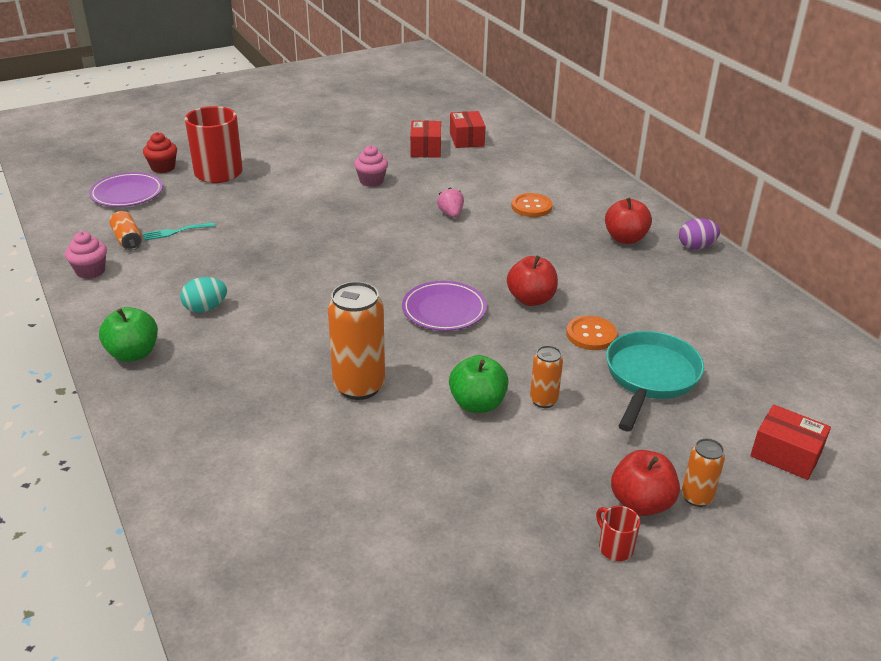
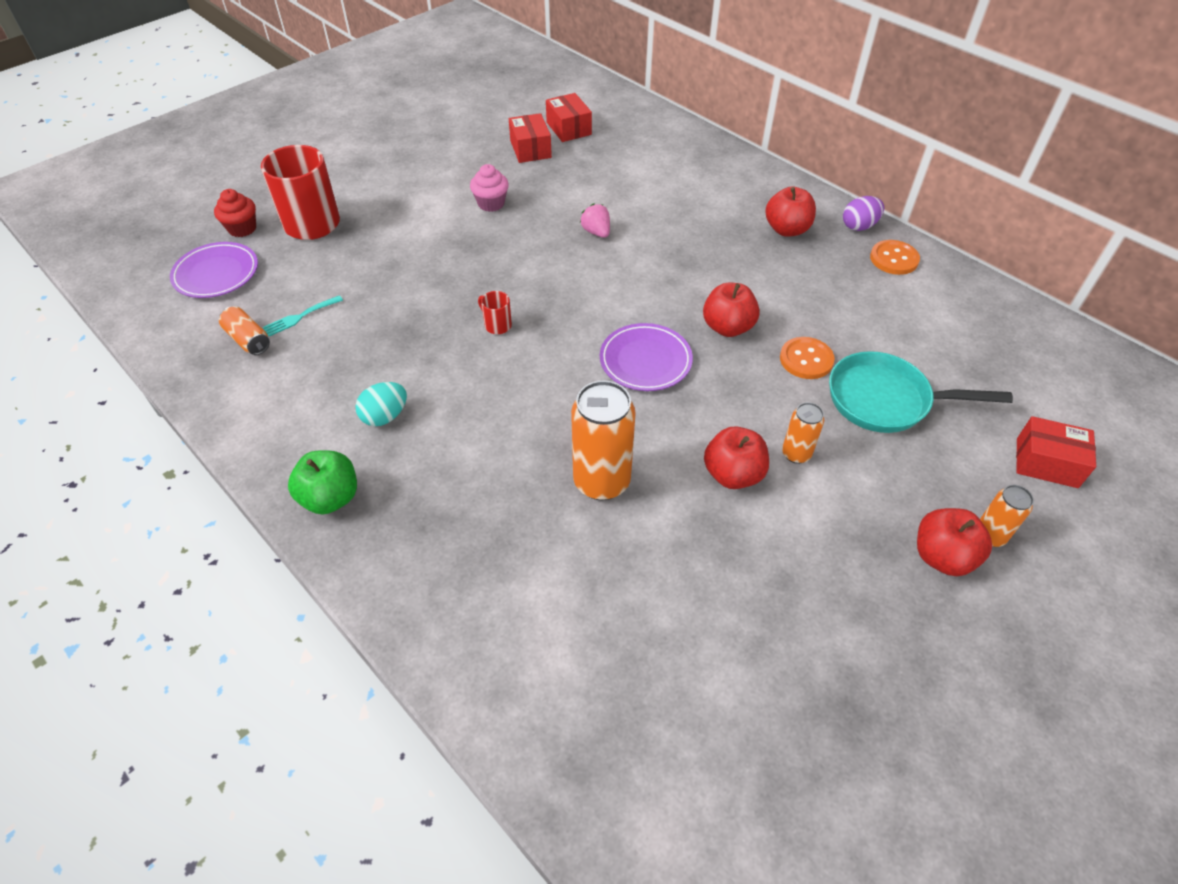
camera: 15 degrees left, 15 degrees up
pink cupcake [65,231,107,279] -> none
green apple [449,355,509,413] -> red apple [704,426,769,489]
orange button [511,193,553,217] -> orange button moved to [870,240,920,275]
red mug [596,506,640,561] -> red mug moved to [478,291,512,334]
turquoise pan [606,331,704,431] -> turquoise pan turned 90 degrees counterclockwise [829,351,1013,433]

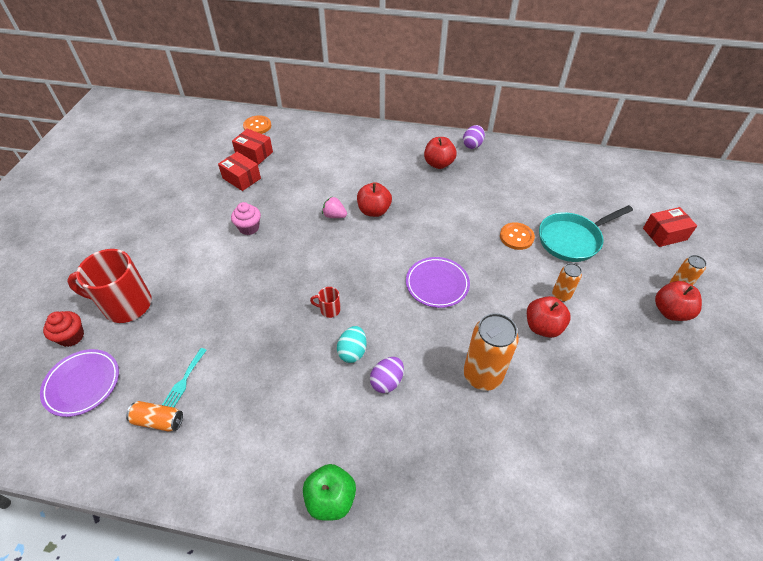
camera: 35 degrees left, 0 degrees up
turquoise egg [355,382,407,426] -> turquoise egg moved to [337,326,367,363]
red apple [703,283,760,337] -> red apple moved to [357,182,392,217]
orange button [870,240,920,275] -> orange button moved to [243,115,271,134]
none -> purple egg [370,357,404,393]

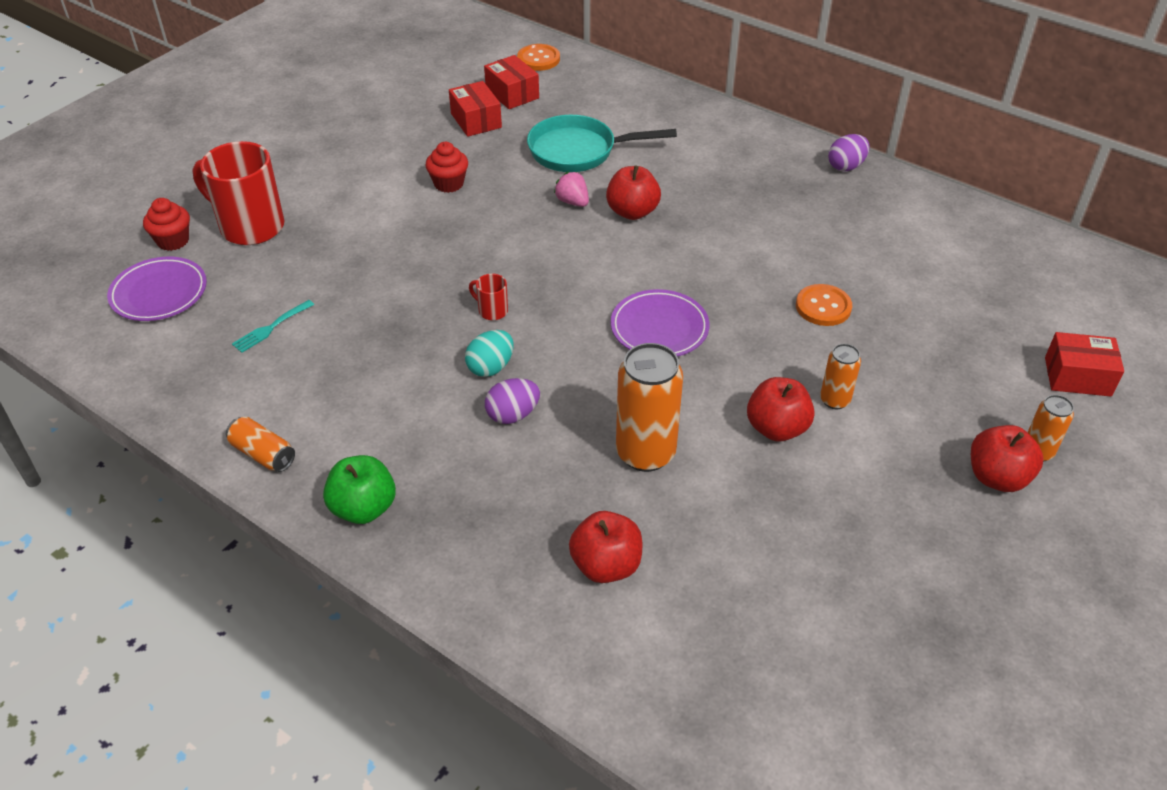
camera: 25 degrees right, 5 degrees down
orange can [126,401,183,432] -> orange can moved to [226,417,295,472]
pink cupcake [231,202,261,235] -> red cupcake [425,142,468,193]
red apple [424,137,457,169] -> red apple moved to [569,511,642,583]
turquoise pan [539,205,633,262] -> turquoise pan moved to [527,115,677,172]

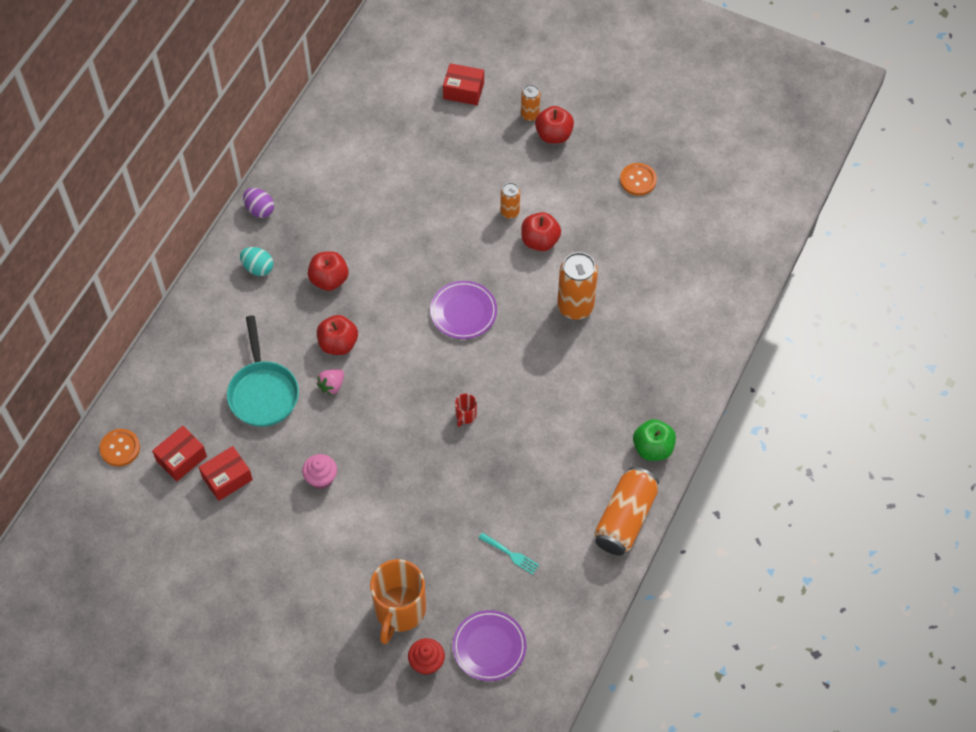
camera: 100 degrees left, 15 degrees up
red mug [193,141,284,245] -> orange mug [370,559,426,644]
orange can [226,417,295,472] -> orange can [594,467,659,555], size x1.86
red cupcake [425,142,468,193] -> pink cupcake [302,454,337,489]
turquoise egg [465,330,514,377] -> turquoise egg moved to [240,247,273,276]
purple egg [485,378,540,424] -> none
red apple [569,511,642,583] -> red apple moved to [308,251,348,291]
orange button [796,284,852,326] -> orange button moved to [620,163,657,196]
red box [1045,332,1124,397] -> red box turned 75 degrees counterclockwise [443,63,484,105]

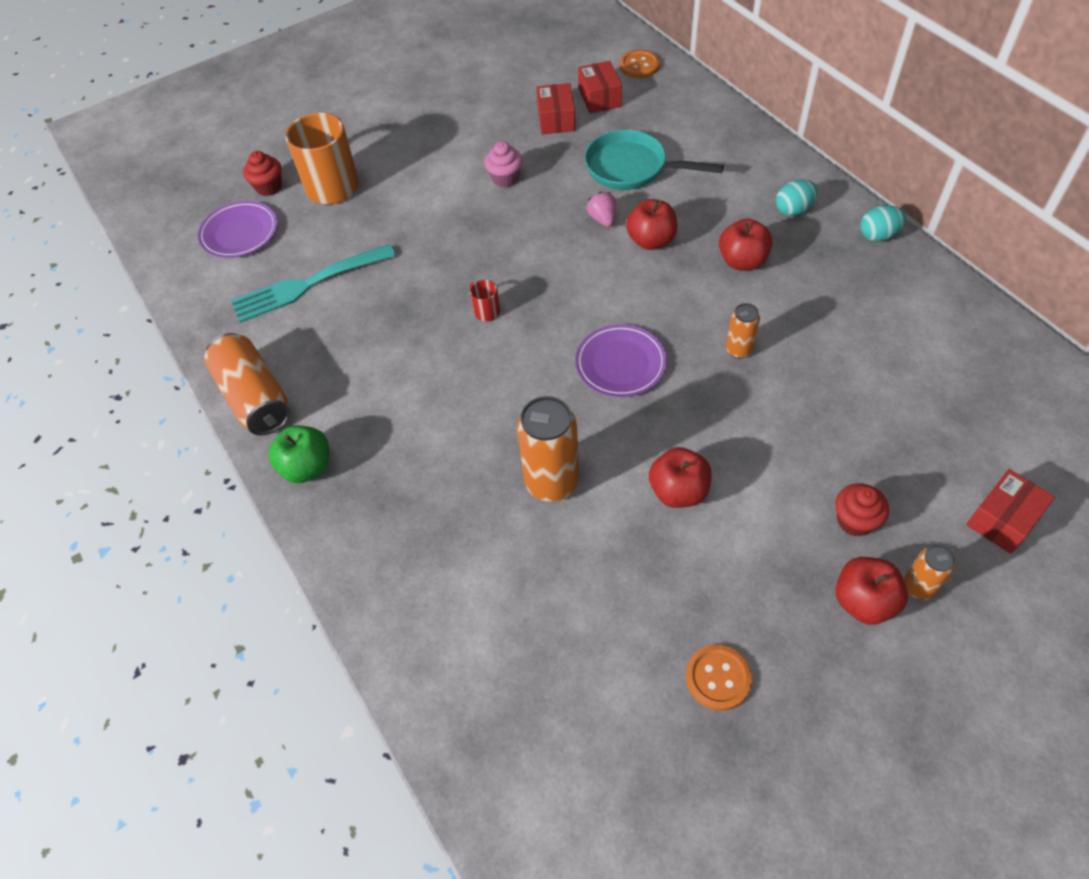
camera: 125 degrees right, 5 degrees down
purple egg [243,188,274,218] -> turquoise egg [860,205,906,242]
turquoise fork [479,532,539,575] -> turquoise fork [231,244,396,323], size x2.17
orange can [500,183,520,219] -> orange can moved to [726,303,760,359]
none -> red cupcake [835,483,889,536]

